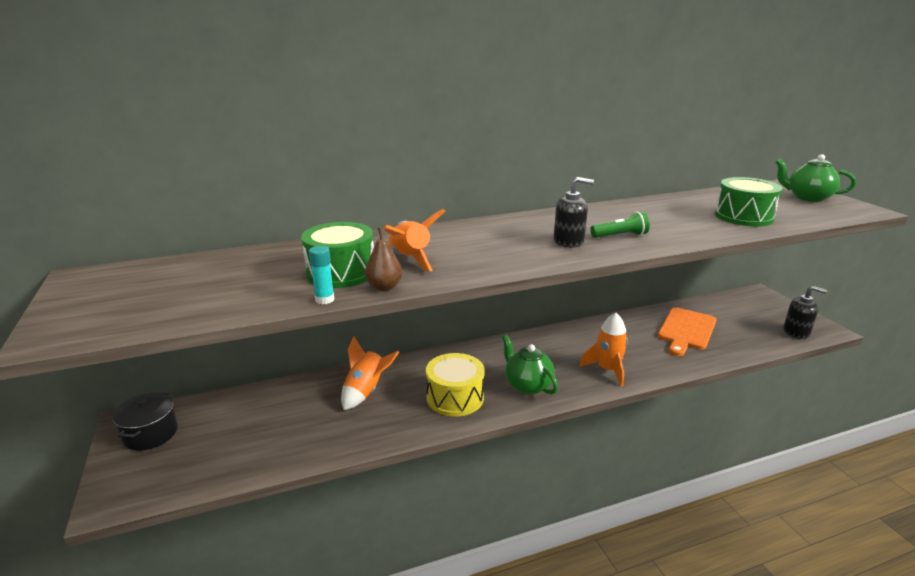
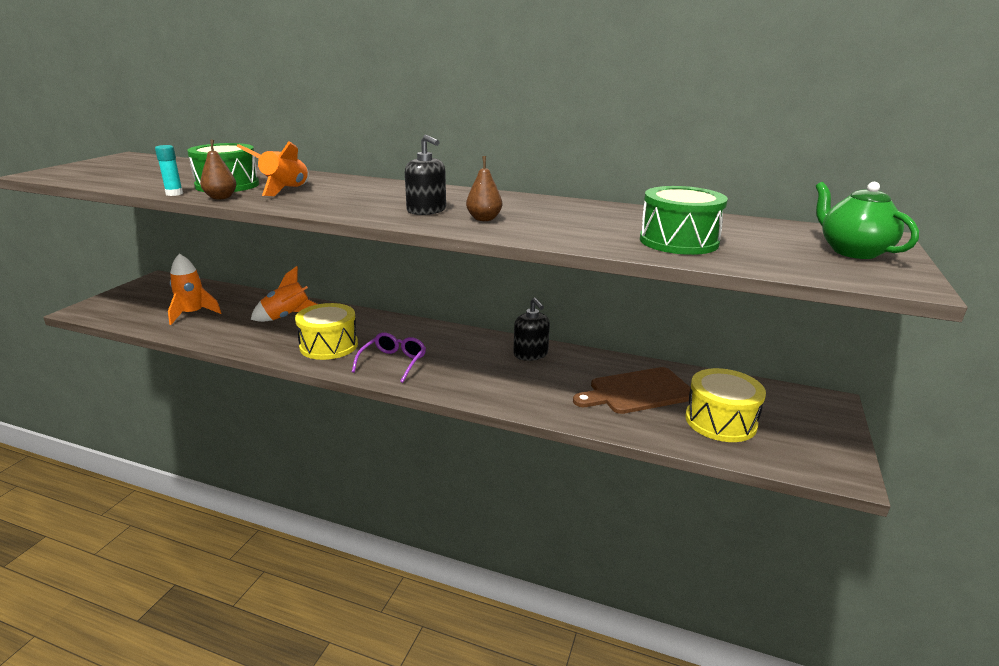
camera: 40 degrees right, 0 degrees up
black pot [113,392,178,451] -> none
green teapot [502,335,558,395] -> purple glasses [352,332,426,383]
orange rocket [579,313,628,387] -> orange rocket moved to [168,254,221,325]
green flashlight [590,211,650,238] -> brown pear [466,156,502,221]
orange cutting board [658,307,716,356] -> brown cutting board [573,367,691,414]
black soap dispenser [783,286,827,339] -> black soap dispenser moved to [513,297,550,361]
none -> yellow drum [685,368,766,442]

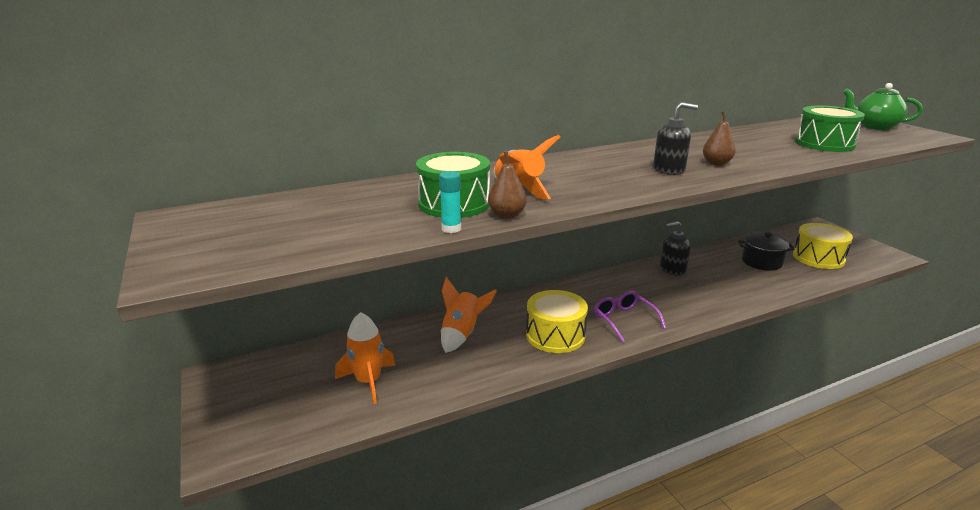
camera: 45 degrees left, 0 degrees up
black soap dispenser [513,297,550,361] -> black soap dispenser turned 150 degrees clockwise [660,221,691,276]
brown cutting board [573,367,691,414] -> black pot [738,232,794,271]

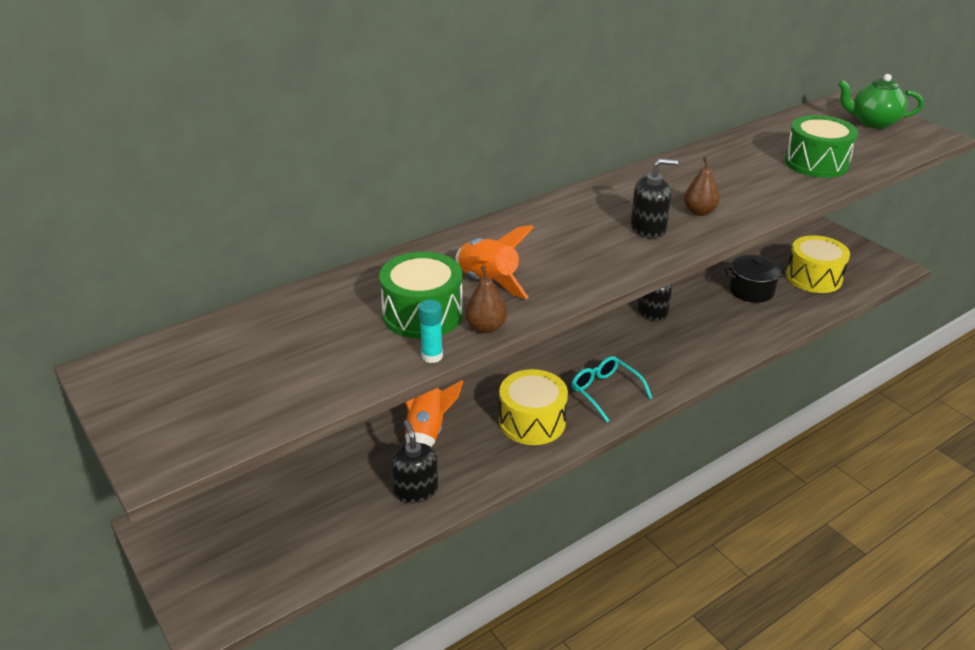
camera: 10 degrees left, 10 degrees up
orange rocket [335,312,395,404] -> none
purple glasses [594,291,666,343] -> turquoise glasses [571,356,652,422]
none -> black soap dispenser [391,420,438,503]

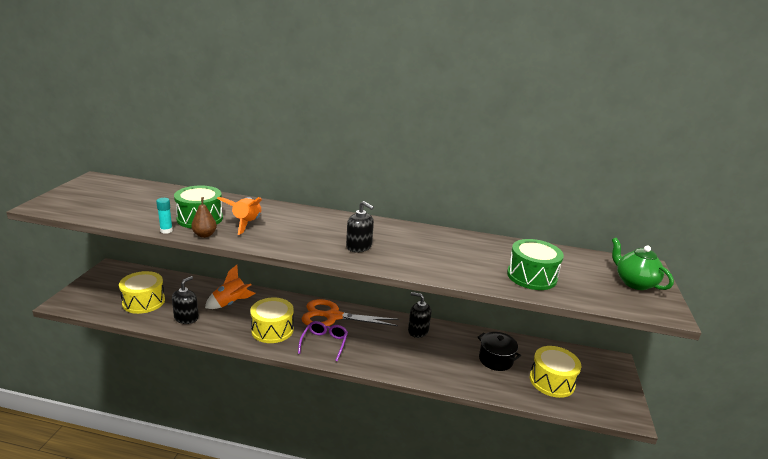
camera: 45 degrees right, 10 degrees down
turquoise glasses [571,356,652,422] -> purple glasses [298,321,348,361]
brown pear [684,157,720,216] -> none
none -> yellow drum [119,271,165,314]
none -> orange scissors [301,299,399,326]

